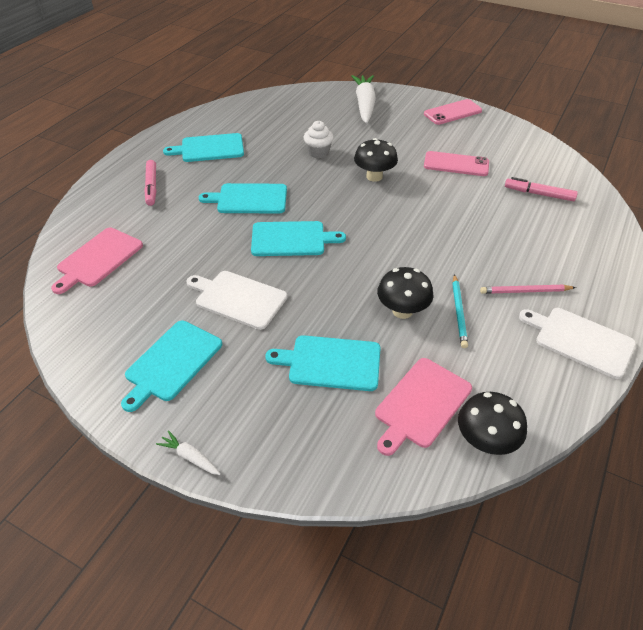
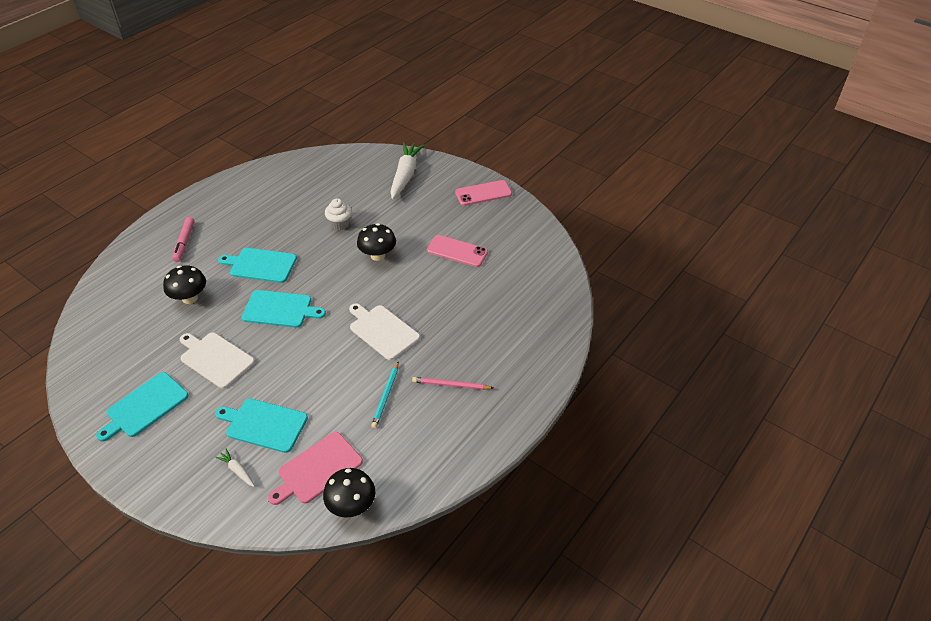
camera: 10 degrees right, 0 degrees up
pink cutting board [51,228,143,294] -> none
white carrot [156,430,221,475] -> white carrot moved to [215,449,255,487]
turquoise cutting board [163,133,244,162] -> none
black mushroom [377,267,433,319] -> black mushroom moved to [163,265,206,304]
pink marker [505,177,578,201] -> none
white cutting board [519,308,636,379] -> white cutting board moved to [349,303,420,360]

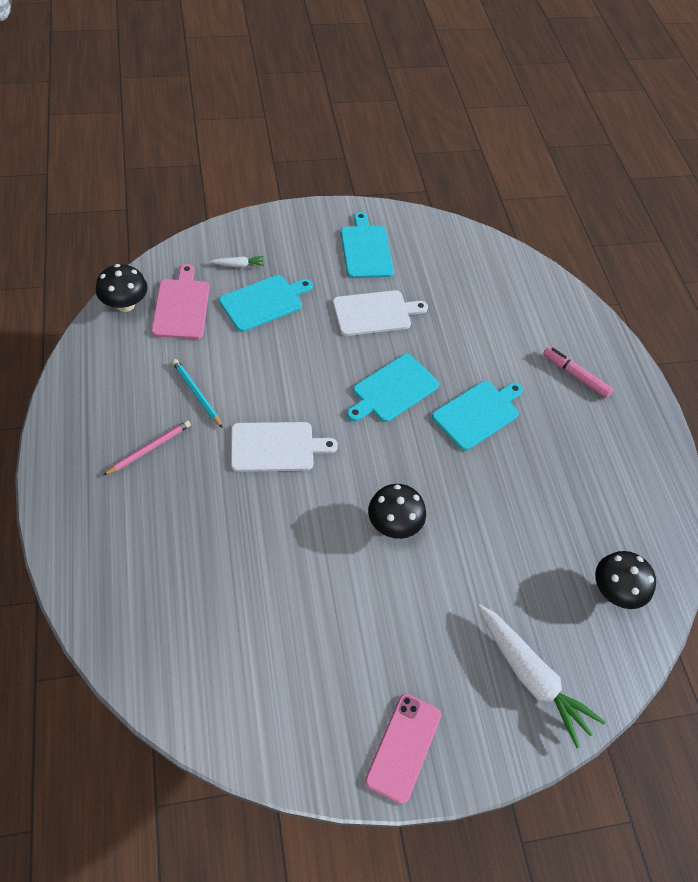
camera: 125 degrees right, 10 degrees up
black mushroom [163,265,206,304] -> black mushroom moved to [595,551,656,609]
white cupcake [325,198,352,230] -> none
pink phone [427,235,488,267] -> none

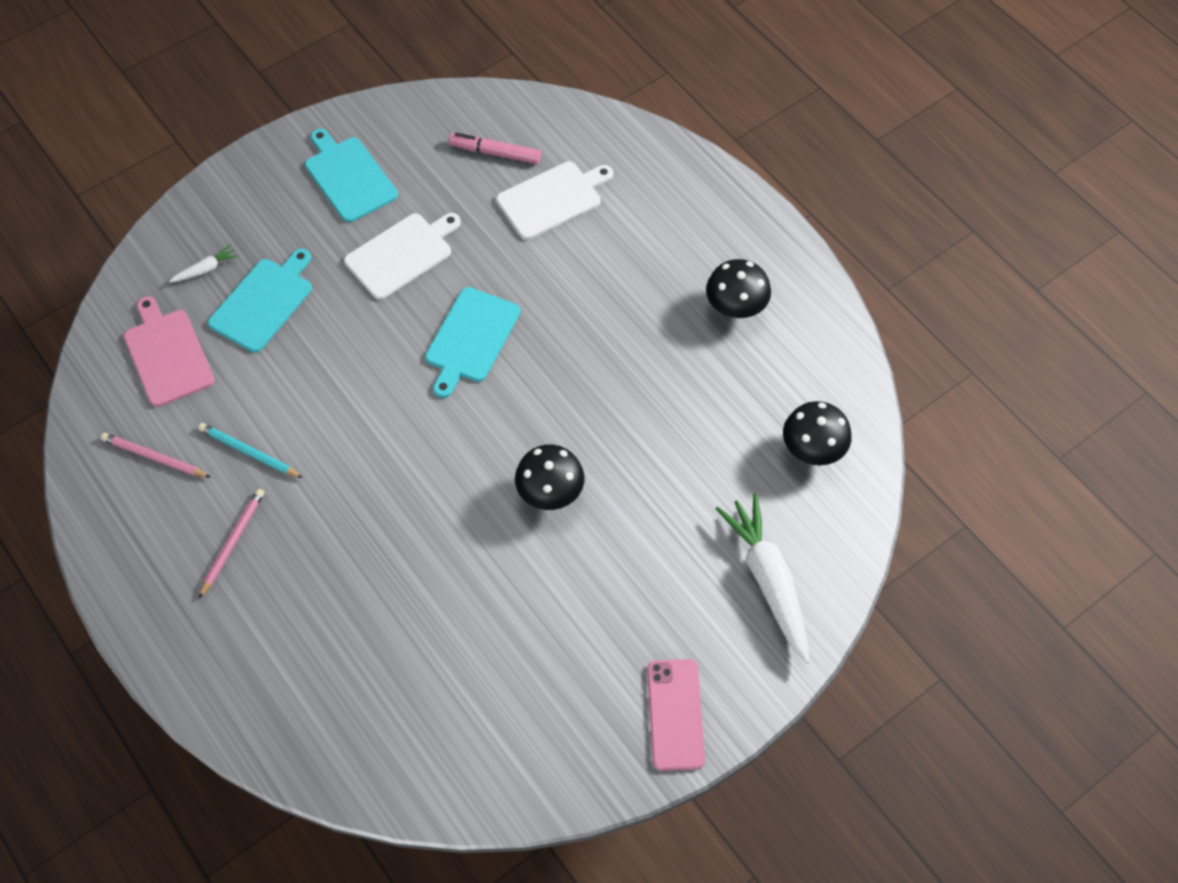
camera: 20 degrees left, 5 degrees up
black mushroom [96,264,148,312] -> black mushroom moved to [706,259,771,318]
white cutting board [231,422,338,472] -> white cutting board moved to [496,161,613,240]
turquoise cutting board [432,381,523,450] -> none
white carrot [477,604,605,748] -> white carrot turned 135 degrees counterclockwise [716,494,810,663]
pink marker [543,347,613,398] -> pink marker moved to [449,133,541,164]
none -> pink pencil [101,433,211,478]

